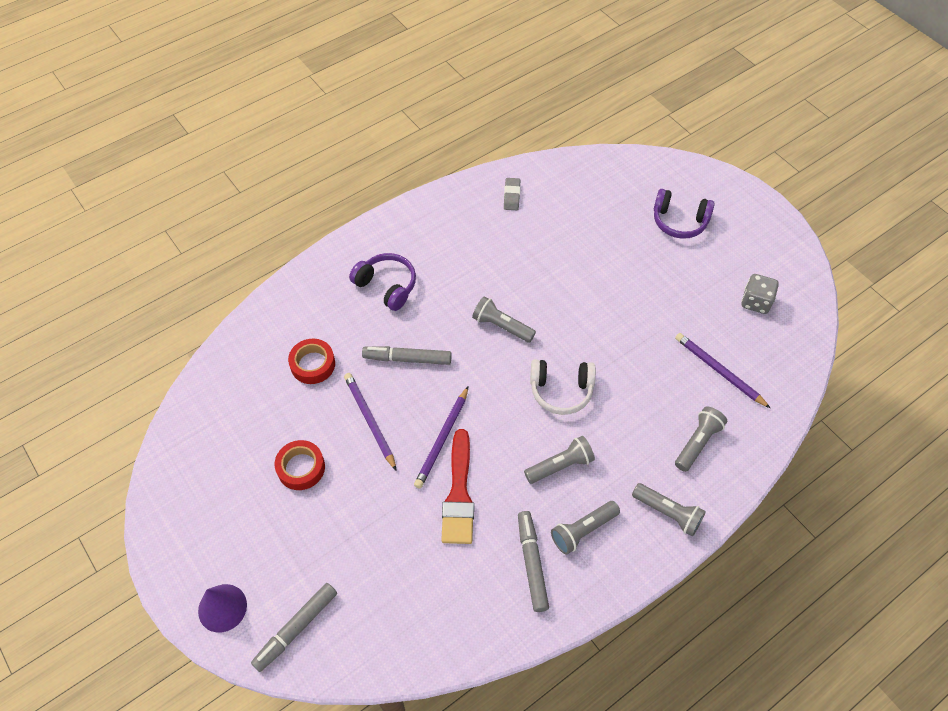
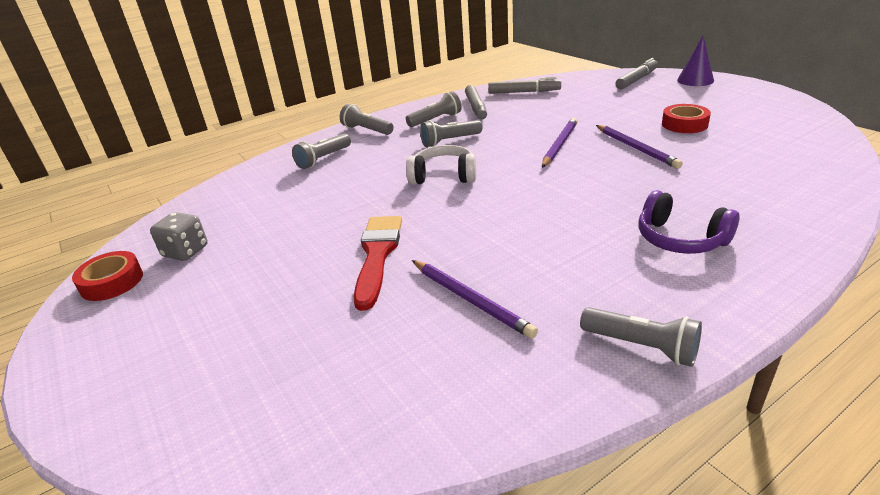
camera: 175 degrees left, 25 degrees down
red tape [288,339,335,384] -> red tape moved to [72,251,143,301]
grey marker [362,346,452,365] -> grey marker moved to [489,77,561,94]
red brush [441,429,474,544] -> red brush moved to [353,216,402,311]
grey flashlight [472,296,536,343] -> grey flashlight moved to [580,307,702,367]
grey eraser [504,178,520,210] -> none
purple headphones [654,189,715,239] -> none
purple pencil [675,333,770,408] -> purple pencil moved to [412,260,538,339]

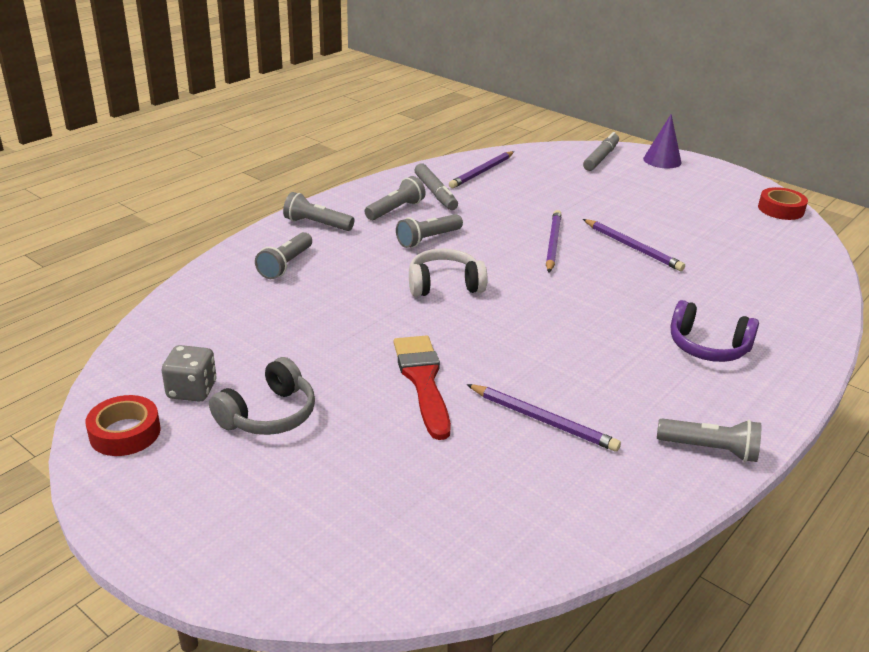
camera: 20 degrees left, 0 degrees up
grey marker [489,77,561,94] -> purple pencil [449,151,514,188]
red tape [662,104,711,133] -> red tape moved to [758,187,808,220]
none -> grey headphones [209,357,315,435]

